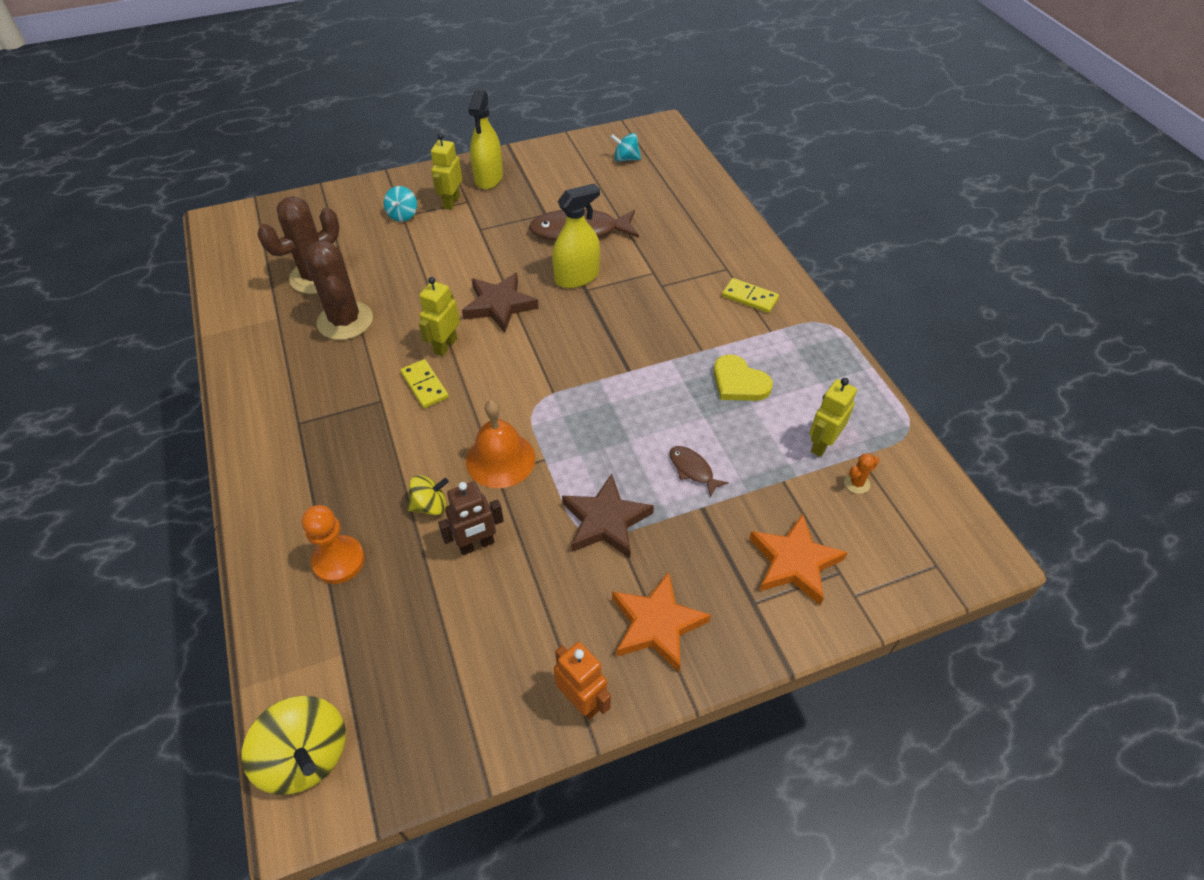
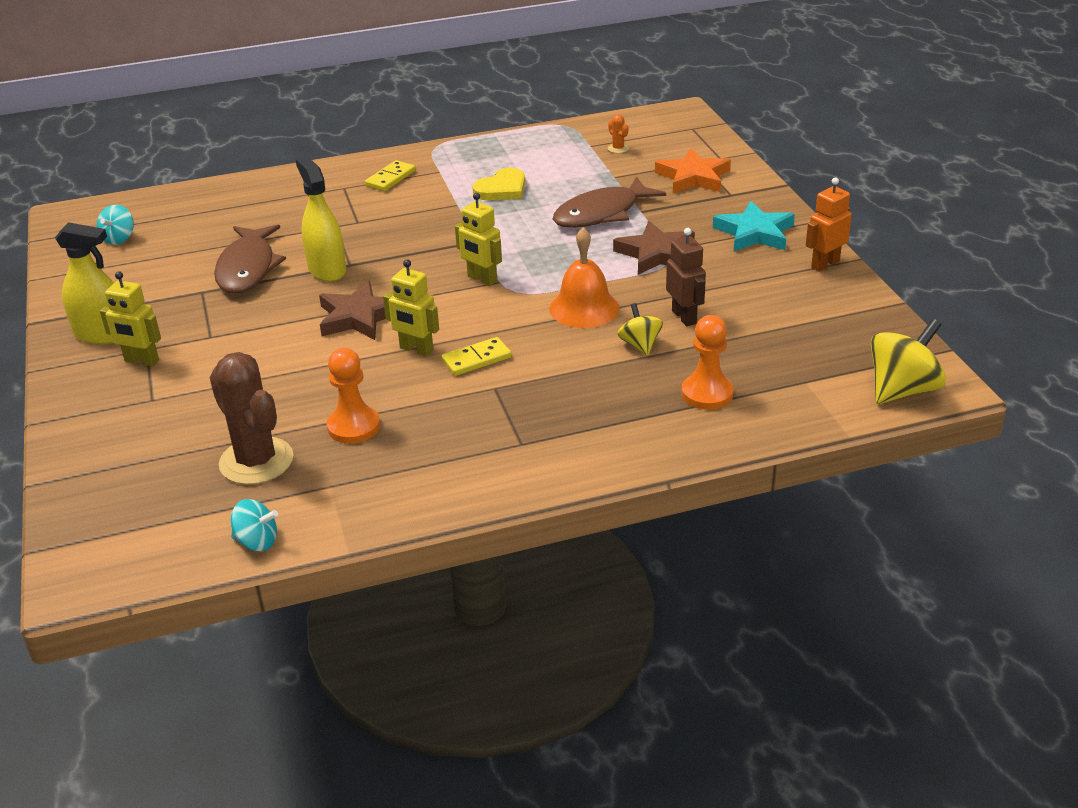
camera: 85 degrees left, 15 degrees down
brown cactus [305,241,373,340] -> orange pawn [327,348,380,444]
turquoise spinning top [384,186,417,222] -> turquoise spinning top moved to [231,499,278,551]
orange star [612,572,711,672] -> turquoise star [713,201,795,251]
brown fish [670,446,729,497] -> brown fish [553,176,666,228], size x2.05
yellow robot [810,378,857,457] -> yellow robot moved to [455,193,502,286]

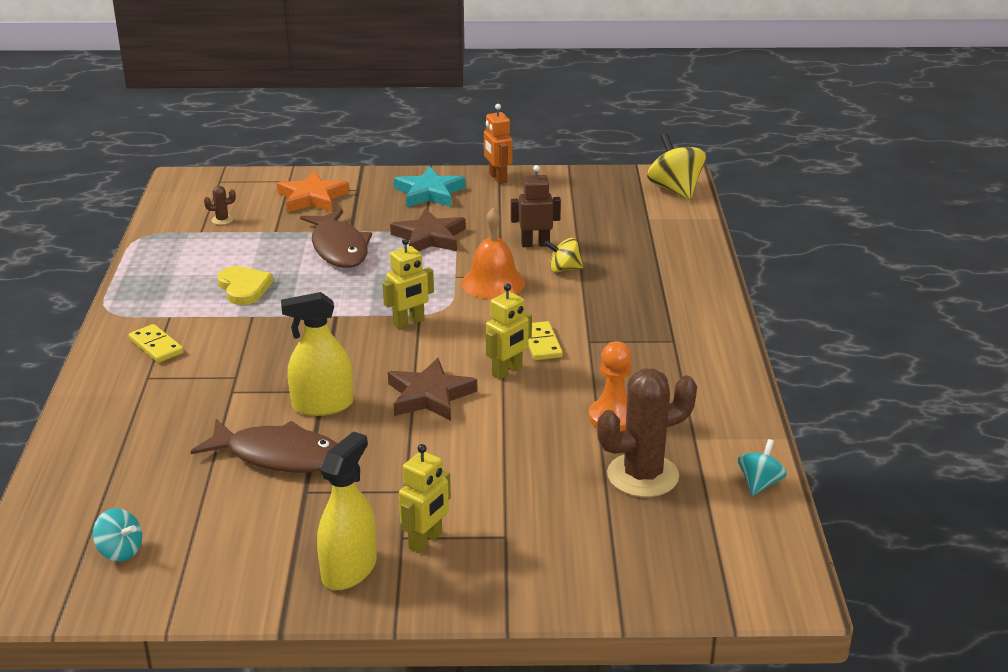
camera: 75 degrees left, 5 degrees down
orange cactus [608,114,629,153] -> brown cactus [204,186,236,225]
orange pawn [681,315,734,410] -> none

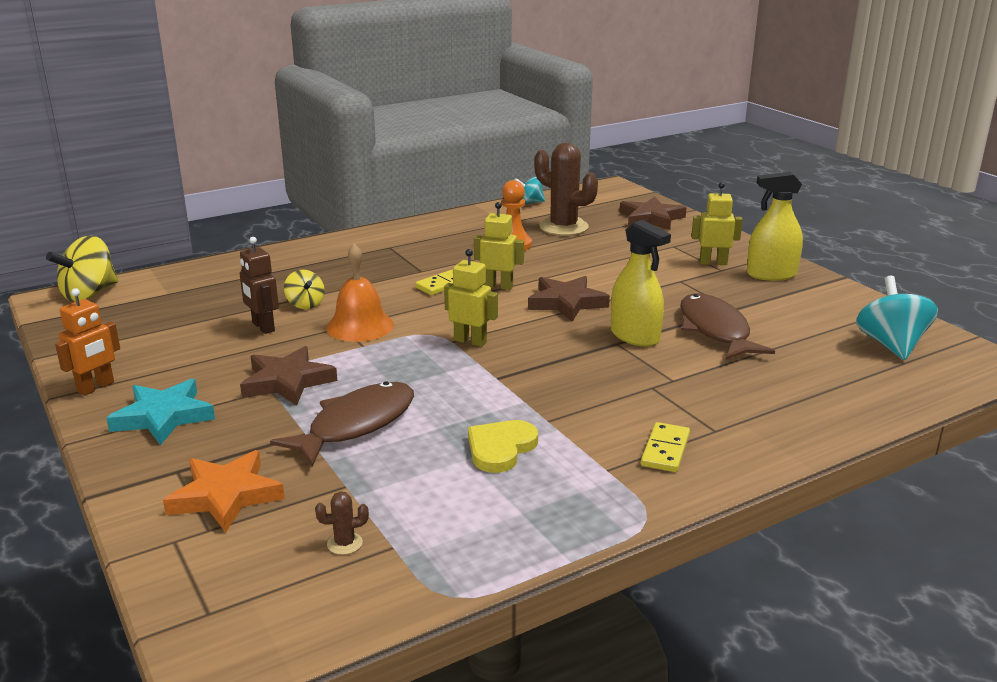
camera: 120 degrees left, 5 degrees down
turquoise spinning top [93,508,142,562] -> turquoise spinning top [856,276,938,360], size x1.72
brown cactus [204,186,236,225] -> brown cactus turned 60 degrees counterclockwise [315,492,369,555]
none -> brown star [619,197,687,230]

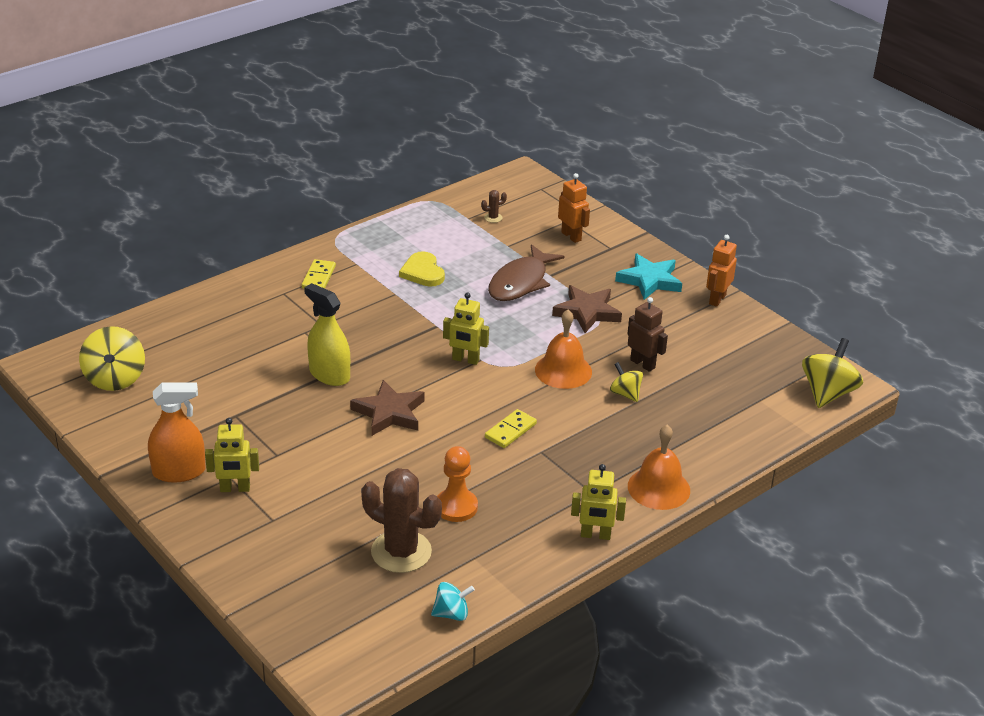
camera: 170 degrees right, 10 degrees up
orange star [163,450,285,533] -> orange robot [558,173,590,243]
yellow heart [468,420,538,473] -> yellow heart turned 135 degrees clockwise [399,251,445,287]
yellow robot [474,202,524,290] -> yellow robot moved to [571,464,626,540]
brown star [619,197,687,230] -> none
brown fish [680,294,775,360] -> none
yellow spray bottle [747,172,803,281] -> orange spray bottle [148,382,206,483]
turquoise spinning top [856,276,938,360] -> yellow spinning top [79,326,145,391]
none -> orange bell [628,425,690,510]

